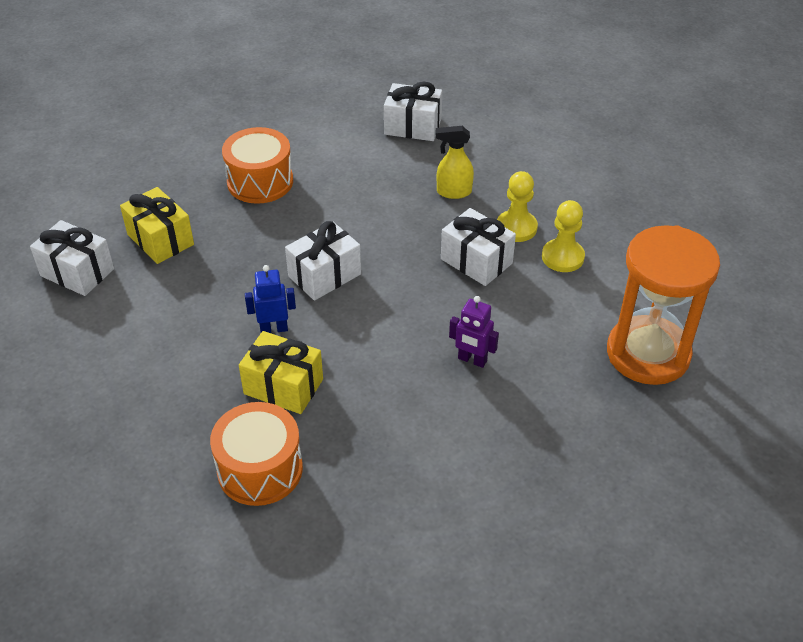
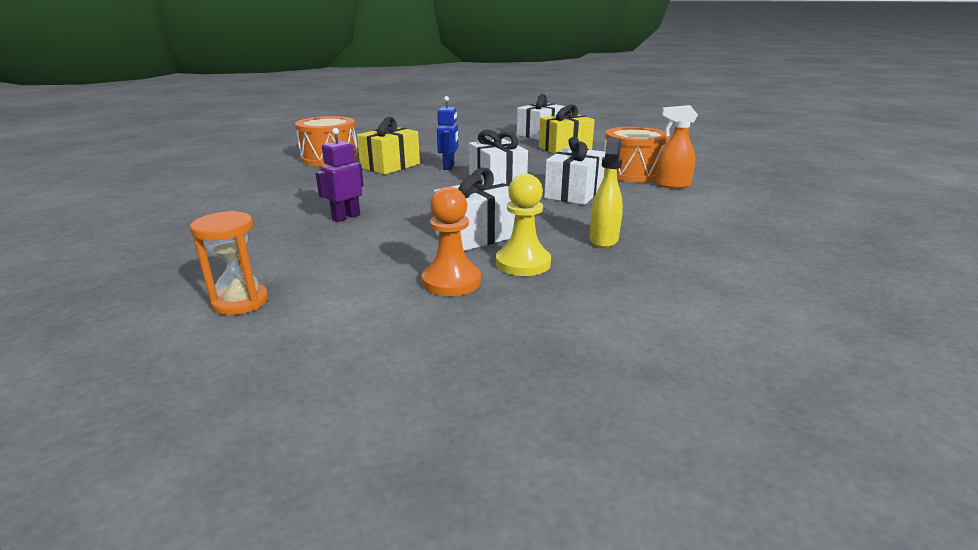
camera: 105 degrees right, 20 degrees down
white gift [384,82,442,141] -> white gift moved to [544,137,605,205]
yellow pawn [542,200,585,272] -> orange pawn [422,187,481,296]
orange hourglass [607,225,720,385] -> orange hourglass [190,211,268,315], size x0.47
none -> orange spray bottle [655,105,698,189]

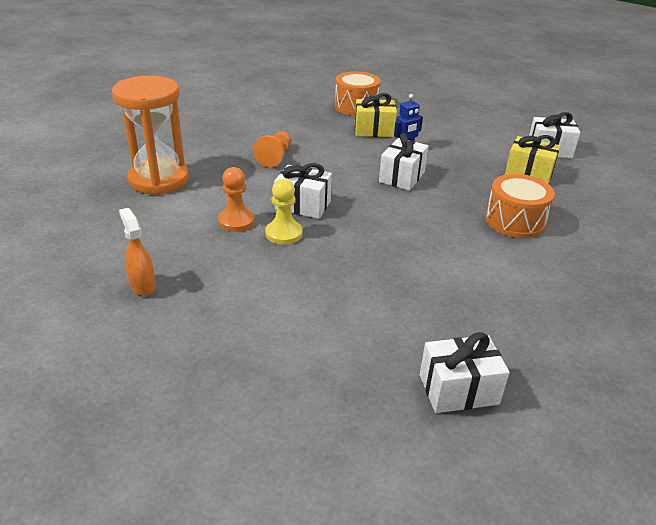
camera: 50 degrees right, 10 degrees up
orange hourglass [190,211,268,315] -> orange hourglass [112,75,189,195], size x2.13
purple robot [316,128,364,222] -> orange pawn [253,132,291,167]
white gift [544,137,605,205] -> white gift moved to [420,332,510,413]
yellow spray bottle [589,138,623,248] -> none
orange spray bottle [655,105,698,189] -> orange spray bottle moved to [119,208,156,296]

